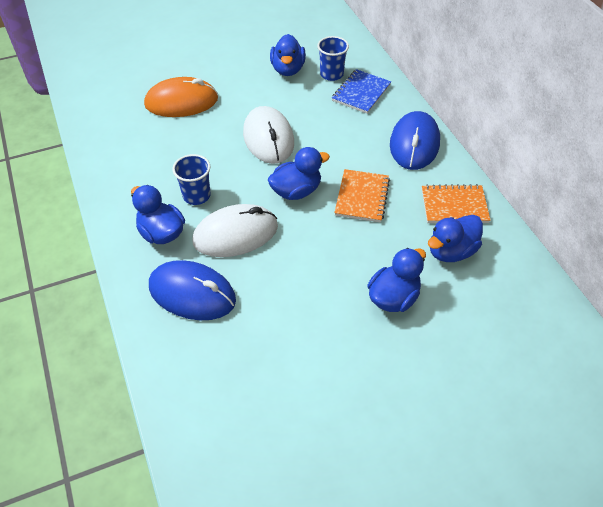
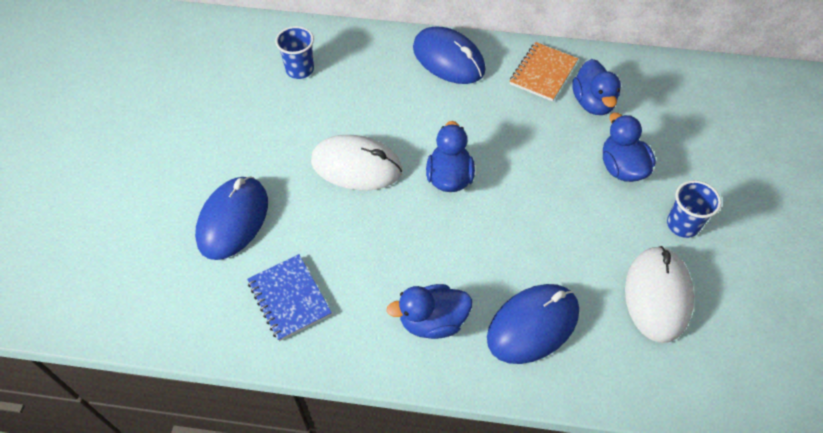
camera: 60 degrees left, 5 degrees up
orange mouse [144,77,218,117] -> blue mouse [195,176,268,260]
blue cup [172,154,211,205] -> blue cup moved to [667,180,721,238]
white mouse [192,204,278,257] -> white mouse moved to [625,246,694,343]
blue duck [270,34,306,76] -> none
blue notebook [332,69,391,114] -> blue notebook moved to [247,254,332,341]
orange notebook [334,169,390,222] -> none

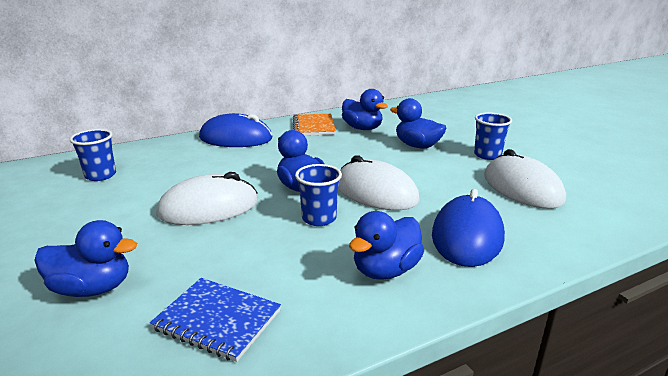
camera: 35 degrees left, 30 degrees down
blue mouse [195,176,268,260] -> blue duck [34,220,137,297]
none -> blue cup [295,164,342,226]
none -> white mouse [338,155,420,210]

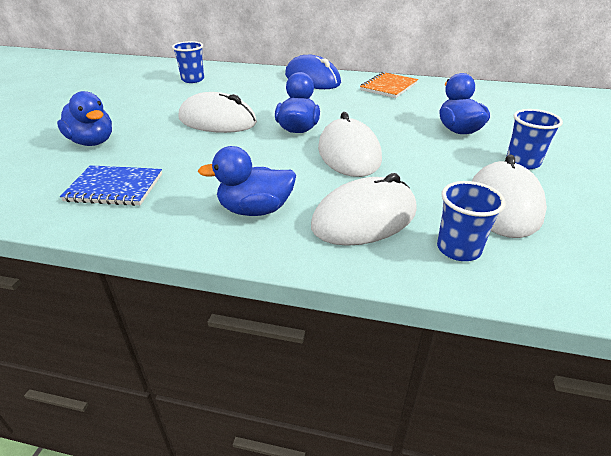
camera: 40 degrees right, 10 degrees up
blue notebook [150,278,281,362] -> blue notebook turned 60 degrees counterclockwise [60,165,162,206]
blue cup [295,164,342,226] -> blue cup moved to [437,181,506,261]
blue duck [342,89,388,130] -> none
blue mouse [432,189,505,267] -> white mouse [311,173,417,246]

